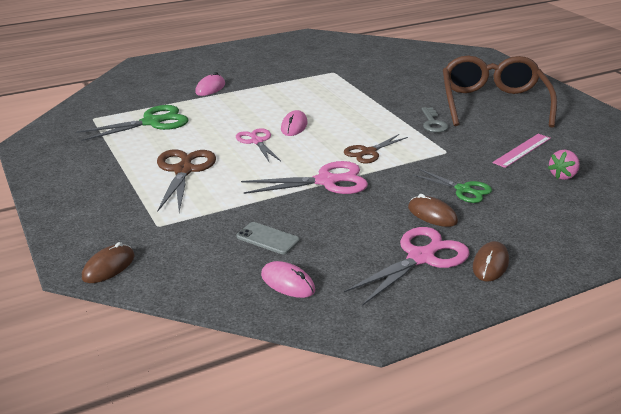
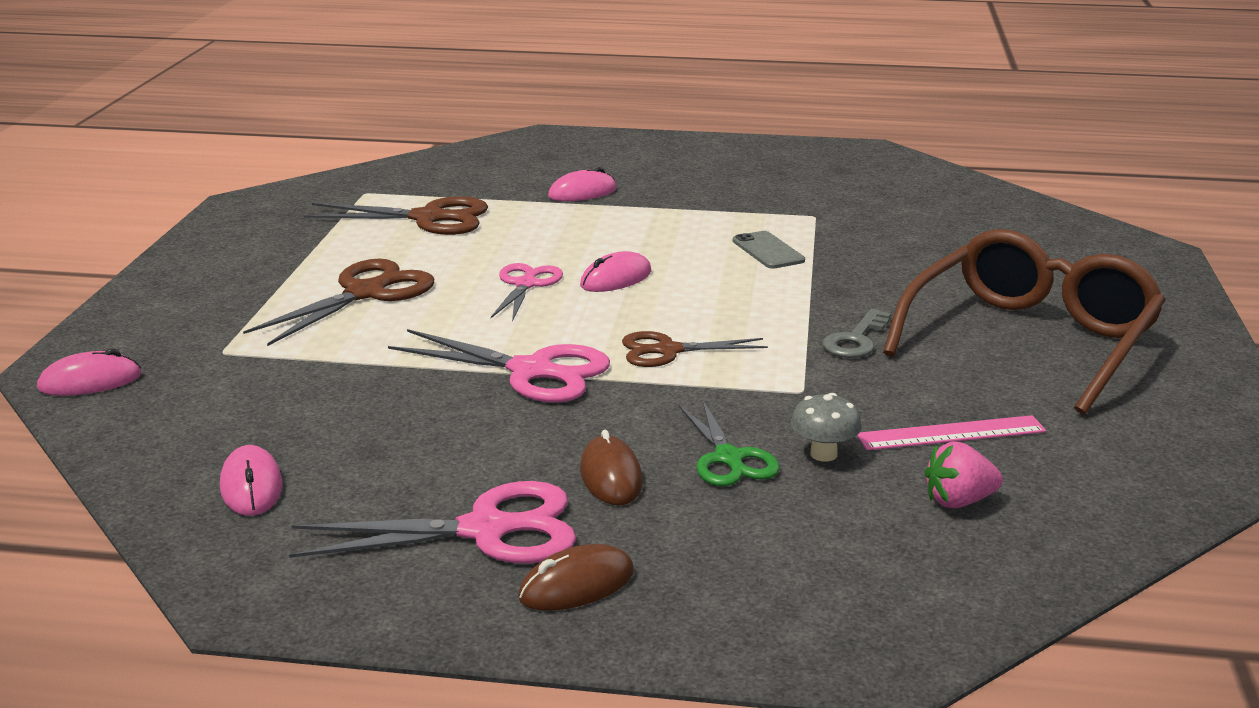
camera: 35 degrees right, 5 degrees down
green scissors [76,105,188,141] -> brown scissors [303,196,488,235]
brown mouse [82,242,135,283] -> pink mouse [37,348,142,396]
grey phone [236,222,300,254] -> grey phone moved to [733,231,805,269]
none -> grey mushroom [791,393,862,462]

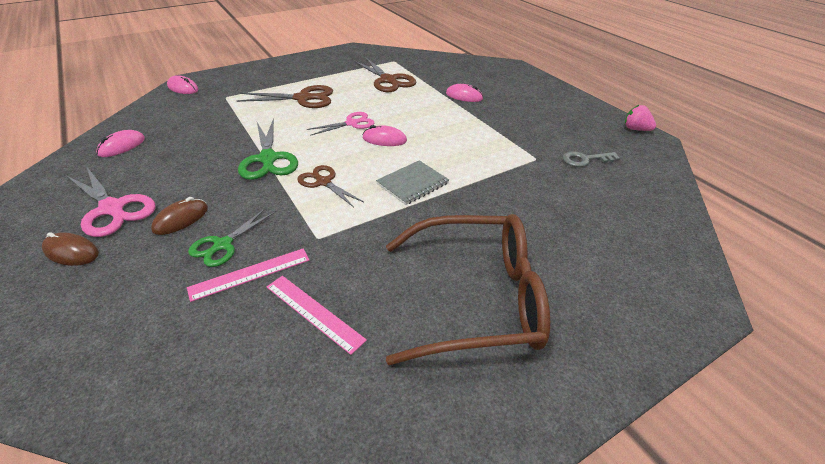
camera: 50 degrees right, 15 degrees up
pink scissors [388,329,610,403] -> green scissors [238,118,298,180]
grey phone [733,231,805,269] -> none
grey mushroom [791,393,862,462] -> pink ruler [187,249,309,302]
grey key [823,309,891,358] -> grey key moved to [563,151,620,167]
pink strawberry [924,442,1003,508] -> pink strawberry moved to [625,105,656,131]
none -> grey notebook [376,160,449,205]

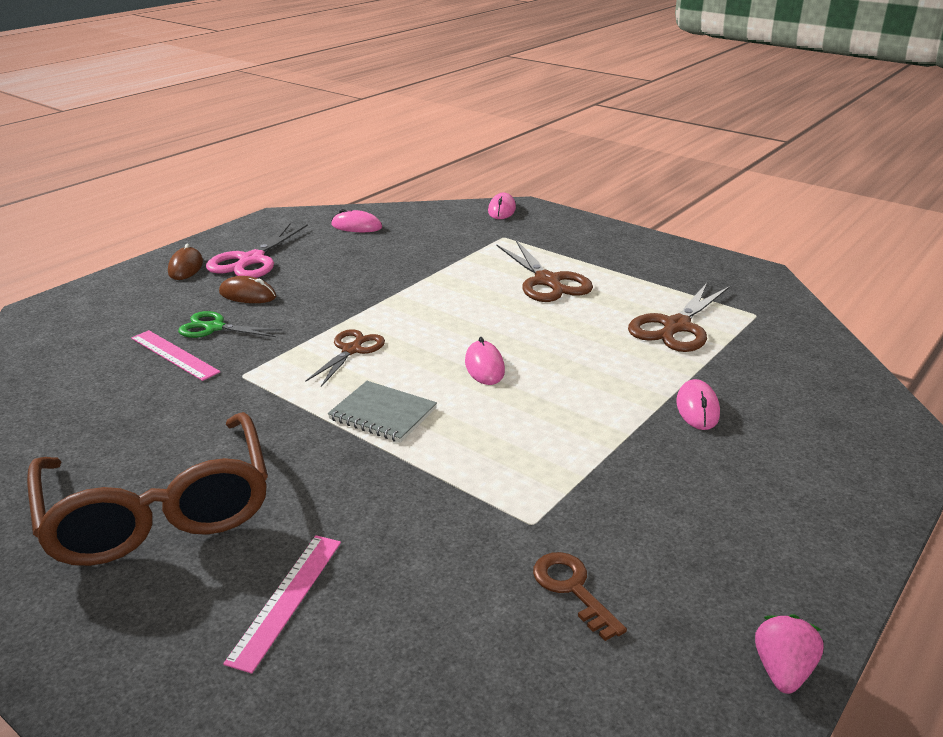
camera: 70 degrees right, 10 degrees down
green scissors [238,118,298,180] -> none
pink ruler [267,276,367,355] -> pink ruler moved to [223,535,341,674]
pink scissors [307,112,374,136] -> none
grey key [563,151,620,167] -> brown key [533,552,627,641]

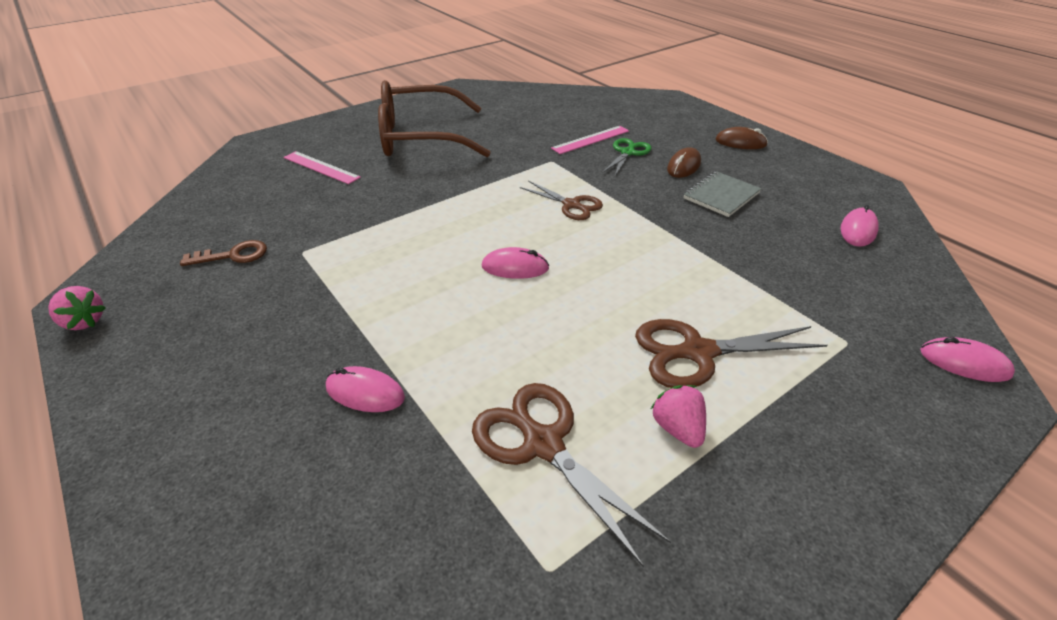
camera: 105 degrees right, 10 degrees up
pink scissors [206,223,308,278] -> none
grey notebook [328,381,437,443] -> grey notebook moved to [684,171,762,217]
none -> pink strawberry [651,385,706,448]

